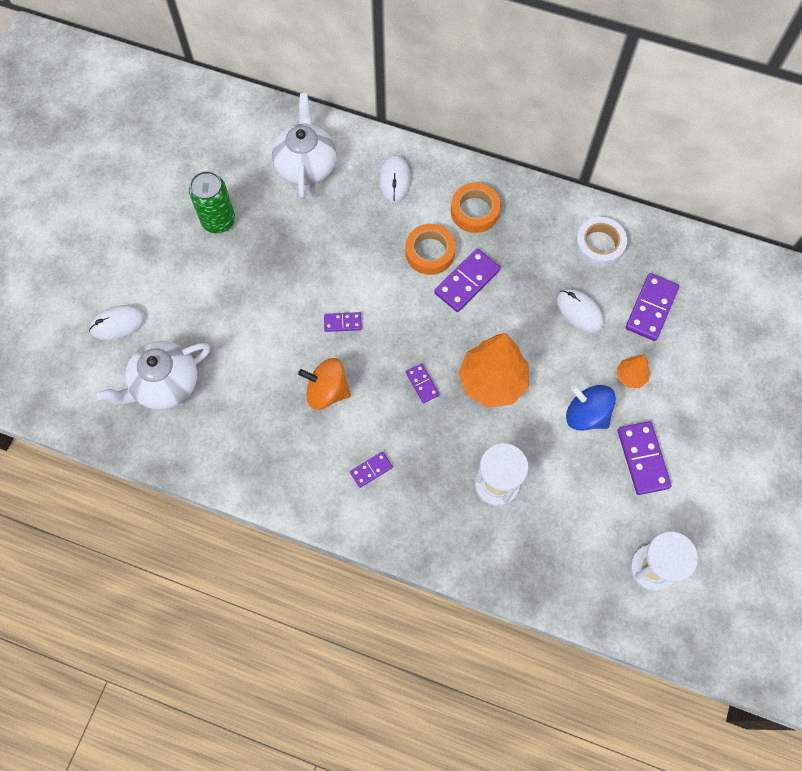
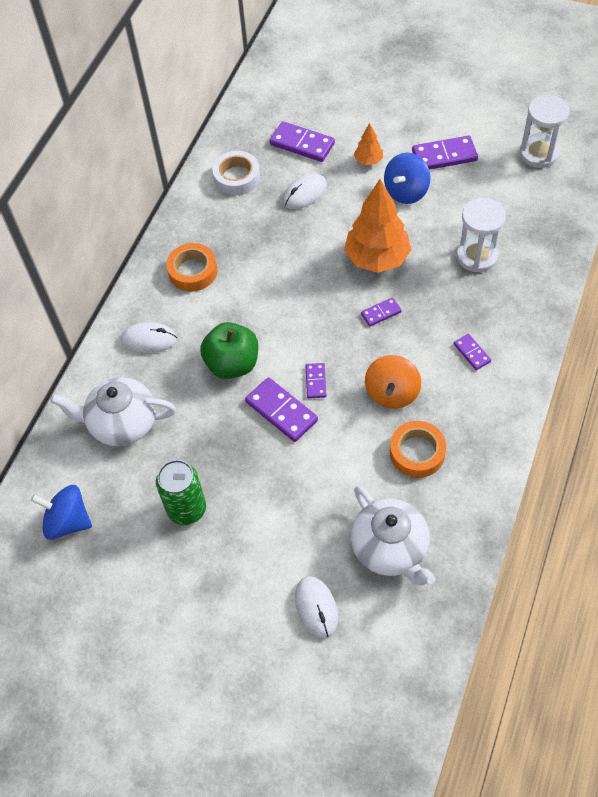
camera: 85 degrees left, 10 degrees down
orange tape [405,224,456,275] -> orange tape moved to [390,421,446,478]
purple domino [434,248,500,312] -> purple domino moved to [245,377,318,442]
none -> blue spinning top [31,485,92,540]
none -> green apple [200,322,258,379]

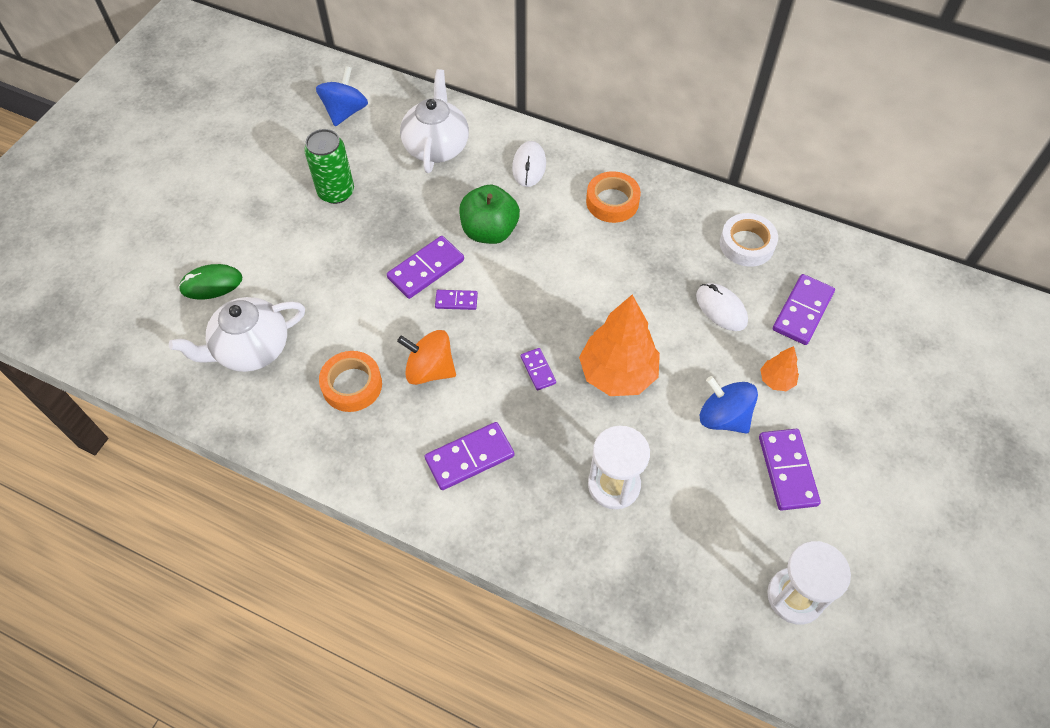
camera: 90 degrees right, 0 degrees up
white mouse [295,576,338,638] -> green mouse [178,264,242,300]
purple domino [454,334,491,370] -> purple domino [425,422,514,490], size x1.79

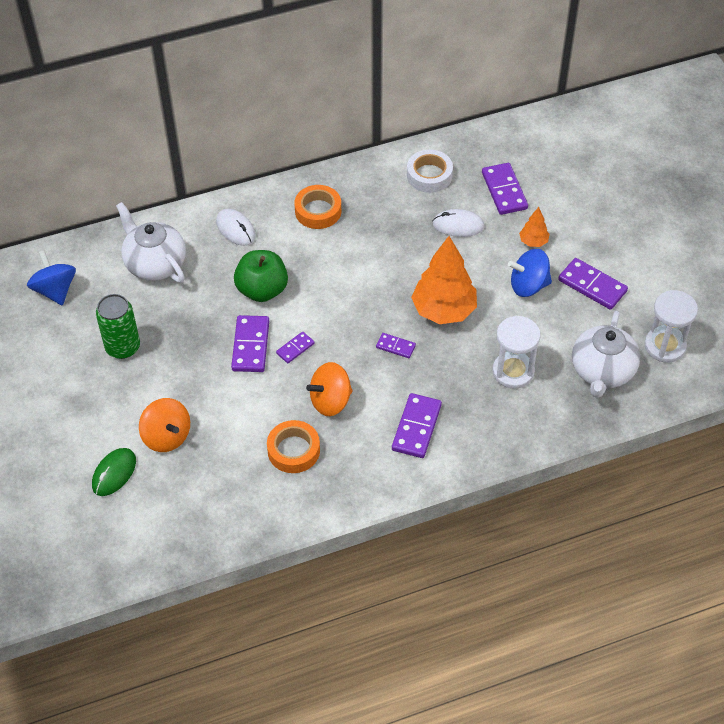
camera: 45 degrees left, 5 degrees down
white teapot [169,297,305,372] -> white teapot moved to [572,311,640,398]
none -> orange spinning top [139,398,190,452]

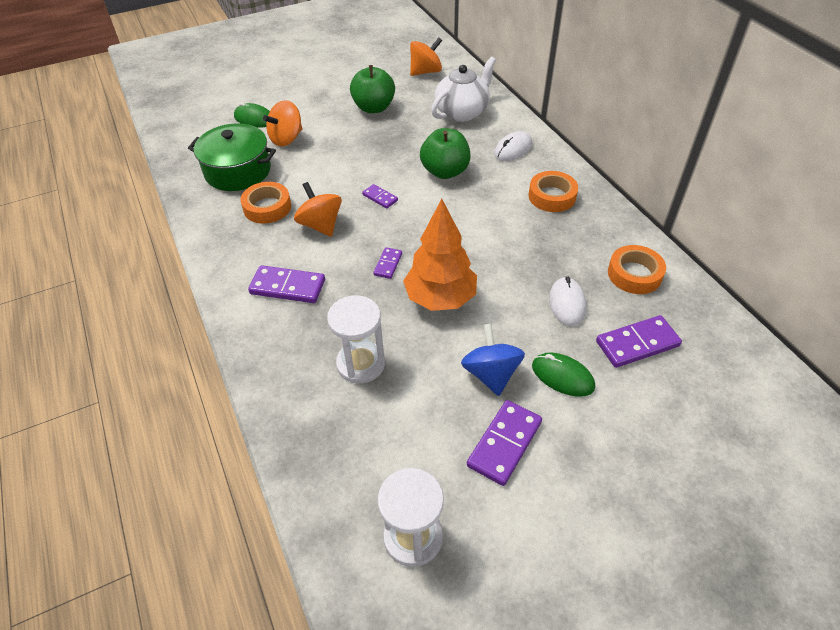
camera: 85 degrees right, 5 degrees down
blue spinning top [27,250,76,305] -> orange spinning top [410,37,442,76]
green can [96,294,140,359] -> green apple [350,65,395,113]
purple domino [231,315,269,372] -> none
white tape [407,150,453,193] -> orange tape [608,245,666,294]
orange tree [519,207,550,247] -> green mouse [532,352,595,397]
white teapot [572,311,640,398] -> none
none -> green pot [188,123,276,191]

